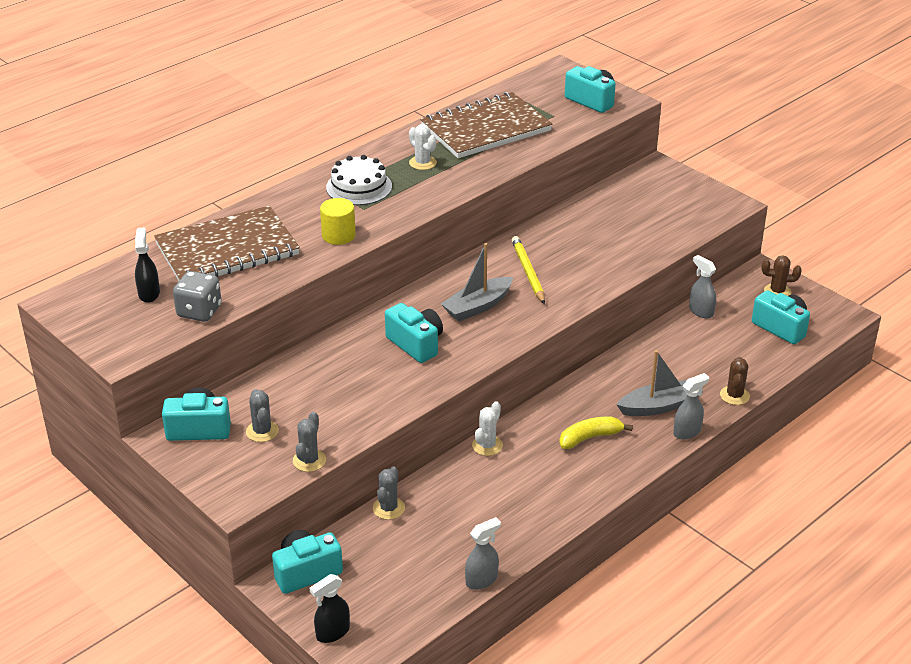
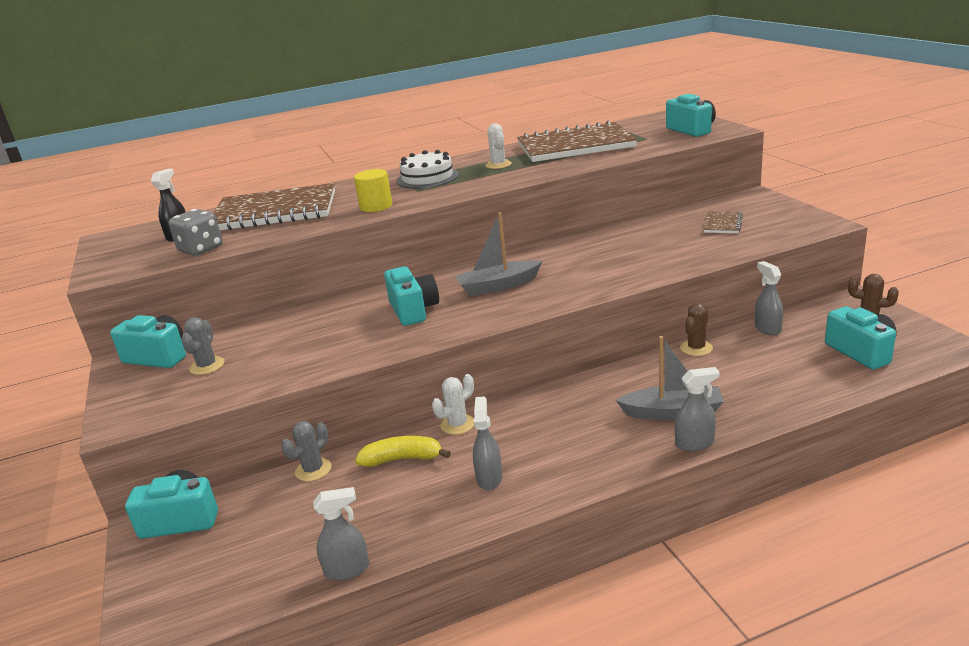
camera: 25 degrees right, 10 degrees down
grey cactus [293,412,326,472] -> none
black spray bottle [310,574,350,643] -> none
yellow pencil [512,236,545,304] -> none
yellow banana [559,416,633,449] -> yellow banana moved to [355,436,451,467]
brown cactus [720,357,750,405] -> brown cactus moved to [680,303,713,356]
none -> grey spray bottle [473,396,502,490]
none -> brown notebook [703,212,743,233]

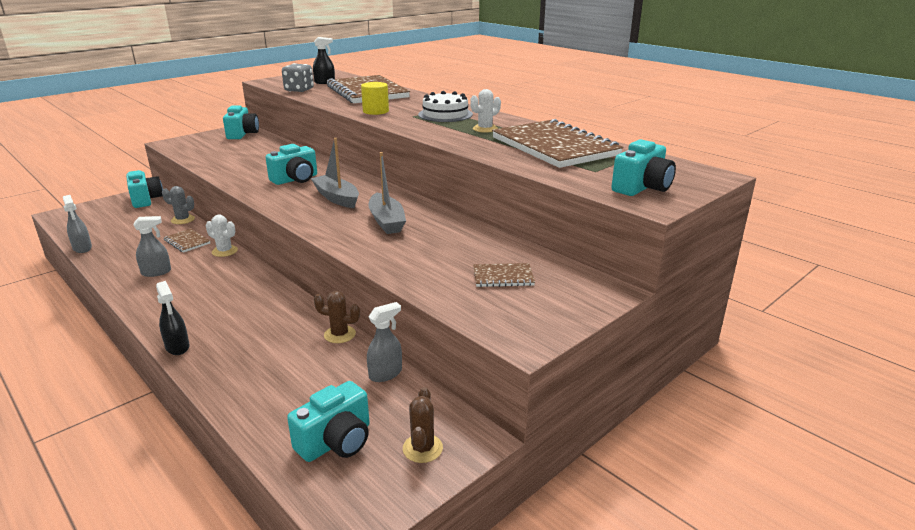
camera: 65 degrees right, 0 degrees up
grey cactus [181,317,224,375] -> none
yellow banana [355,436,451,467] -> brown notebook [163,229,210,253]
grey boat [616,336,724,420] -> grey boat moved to [368,152,406,234]
grey spray bottle [675,367,720,451] -> black spray bottle [156,281,189,355]

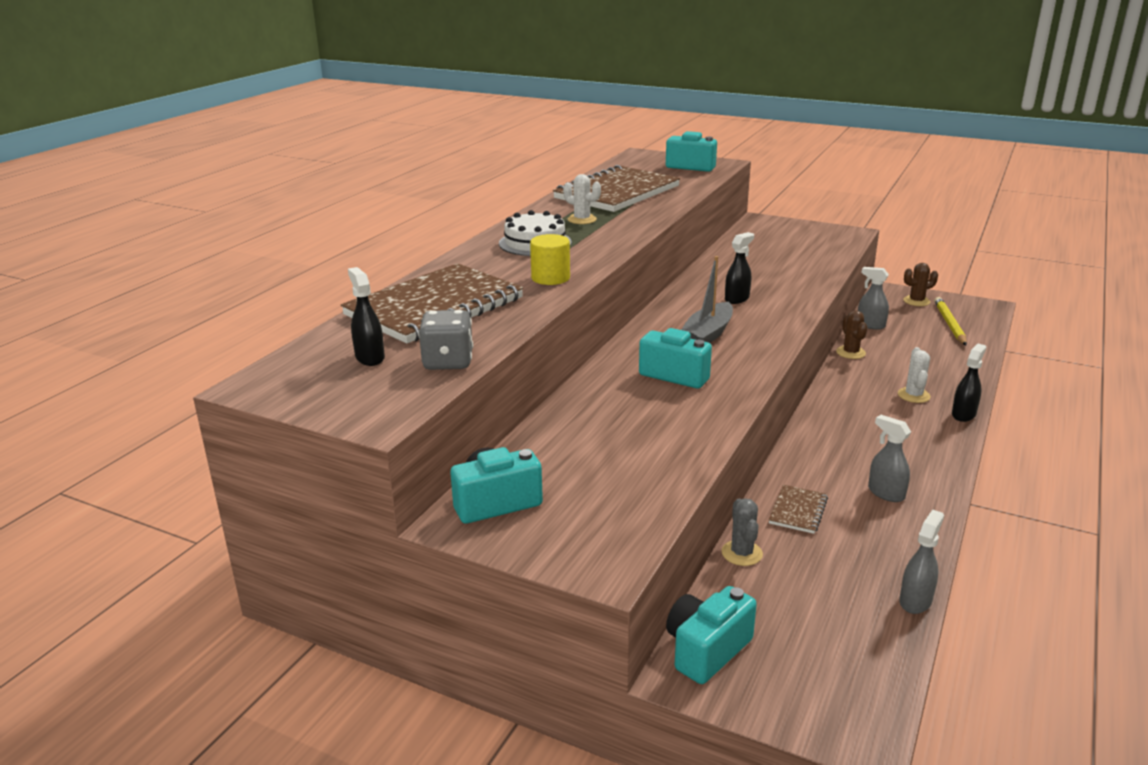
camera: 110 degrees left, 0 degrees up
white cactus [206,215,238,257] -> white cactus moved to [898,347,931,403]
turquoise camera [287,381,370,462] -> yellow pencil [934,297,967,345]
grey boat [368,152,406,234] -> black spray bottle [725,232,754,304]
brown notebook [473,263,535,287] -> none

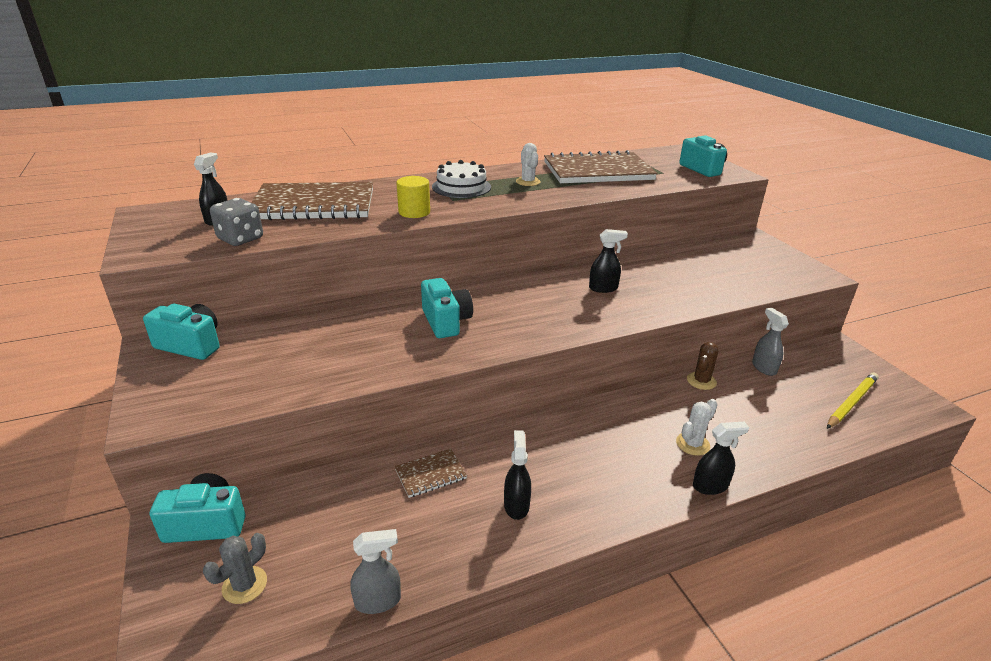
camera: 40 degrees right, 5 degrees up
grey boat [681,256,733,343] -> none
grey cactus [721,498,763,566] -> grey cactus moved to [203,533,267,604]
grey spray bottle [868,415,911,502] -> black spray bottle [504,430,531,520]
brown cactus [903,263,938,306] -> none

